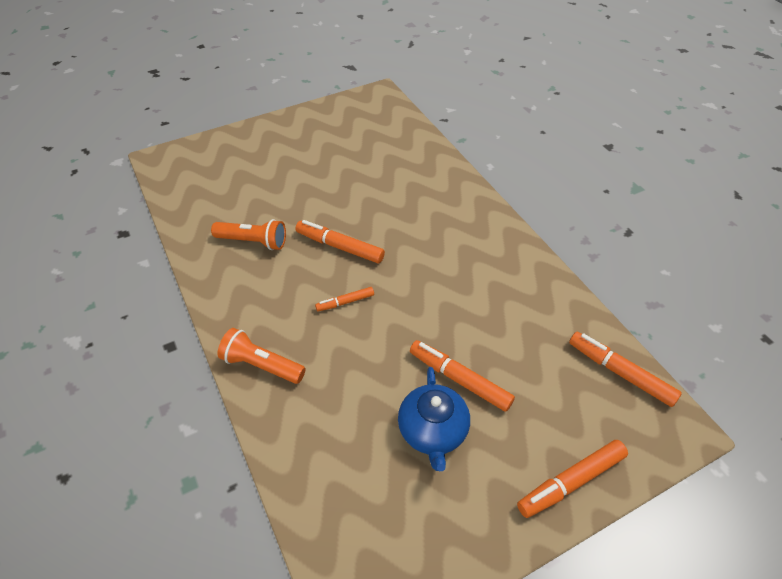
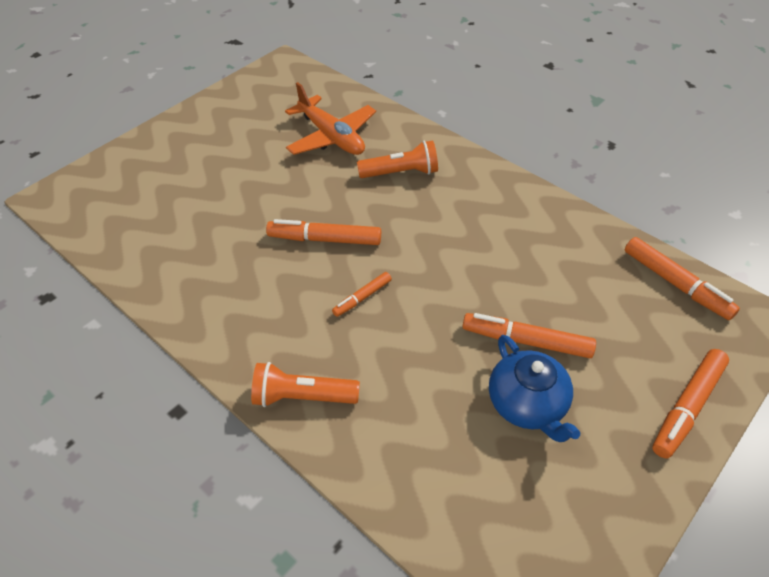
camera: 20 degrees left, 0 degrees up
orange flashlight [211,219,286,250] -> orange flashlight moved to [357,140,438,178]
orange marker [569,332,682,407] -> orange marker turned 150 degrees counterclockwise [625,237,740,320]
none -> orange plane [285,82,376,155]

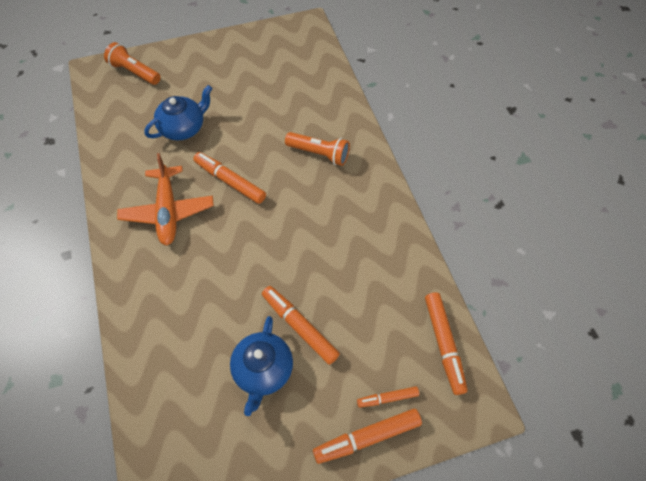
camera: 30 degrees right, 10 degrees up
orange flashlight [251,362,360,407] -> orange flashlight moved to [104,42,161,85]
orange plane [285,82,376,155] -> orange plane moved to [117,153,214,246]
orange marker [332,272,392,317] -> orange marker moved to [357,386,419,408]
none -> blue teapot [144,85,212,140]

